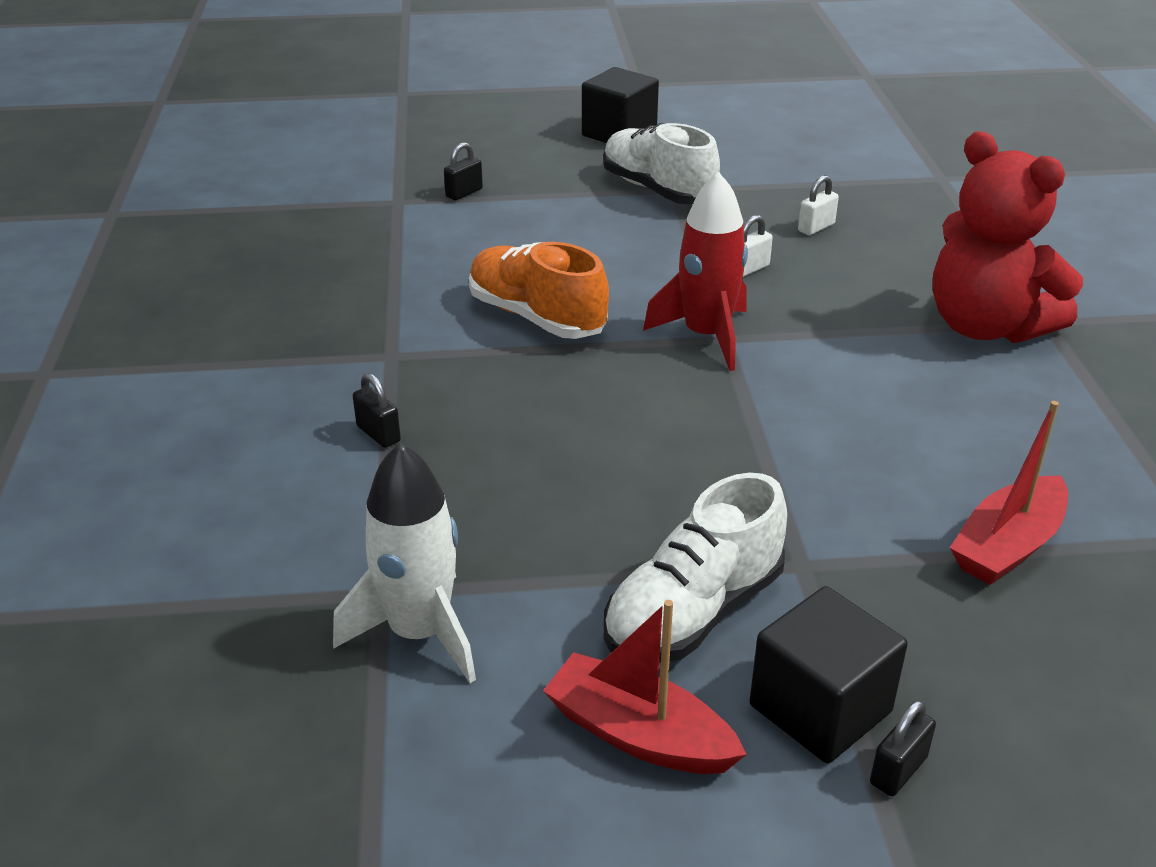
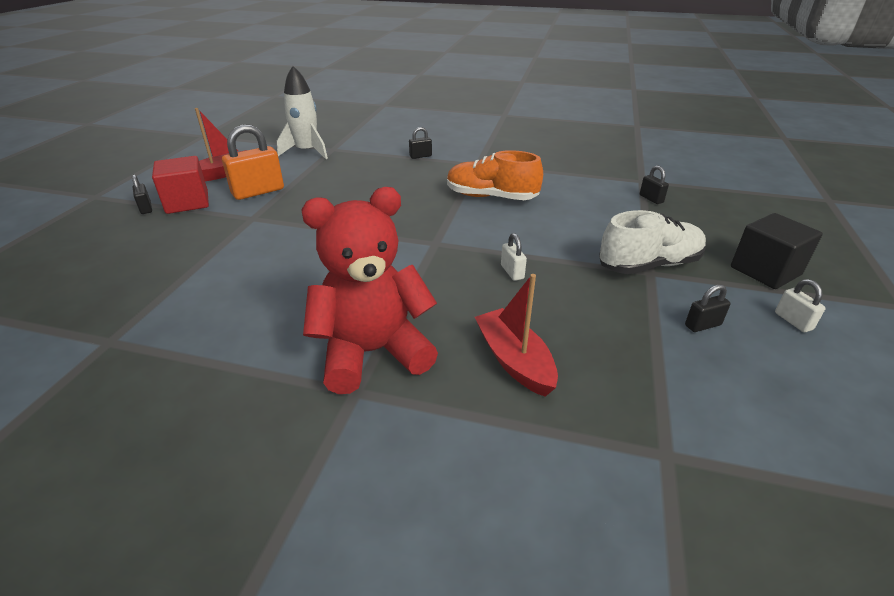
camera: 110 degrees right, 0 degrees up
orange shoe [469,242,609,339] -> orange shoe turned 135 degrees counterclockwise [447,150,543,200]
white shoe [604,473,787,663] -> orange padlock [222,125,284,200]
red rocket [643,172,748,371] -> none
black cube [750,586,908,764] -> red cube [152,156,209,214]
white padlock [798,175,839,235] -> white padlock moved to [775,279,826,332]
red boat [950,401,1068,585] -> red boat moved to [475,274,558,397]
none -> black padlock [685,285,731,332]

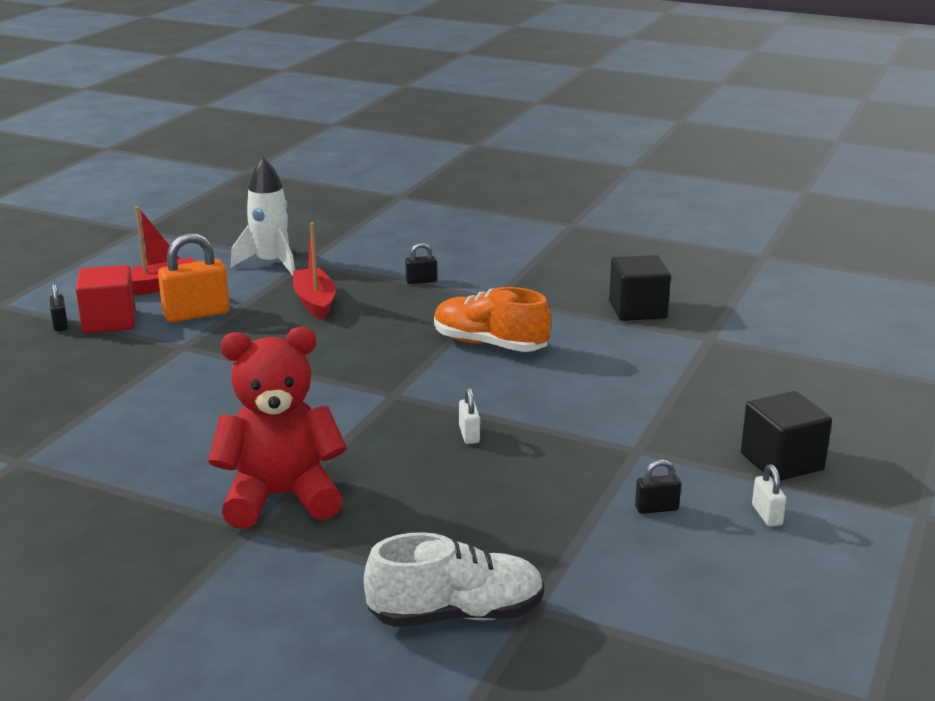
camera: 10 degrees right, 10 degrees down
red boat [475,274,558,397] -> red boat moved to [293,222,336,320]
white shoe [599,210,706,274] -> white shoe moved to [364,532,544,627]
black padlock [640,165,669,204] -> none
none -> black cube [609,255,671,321]

